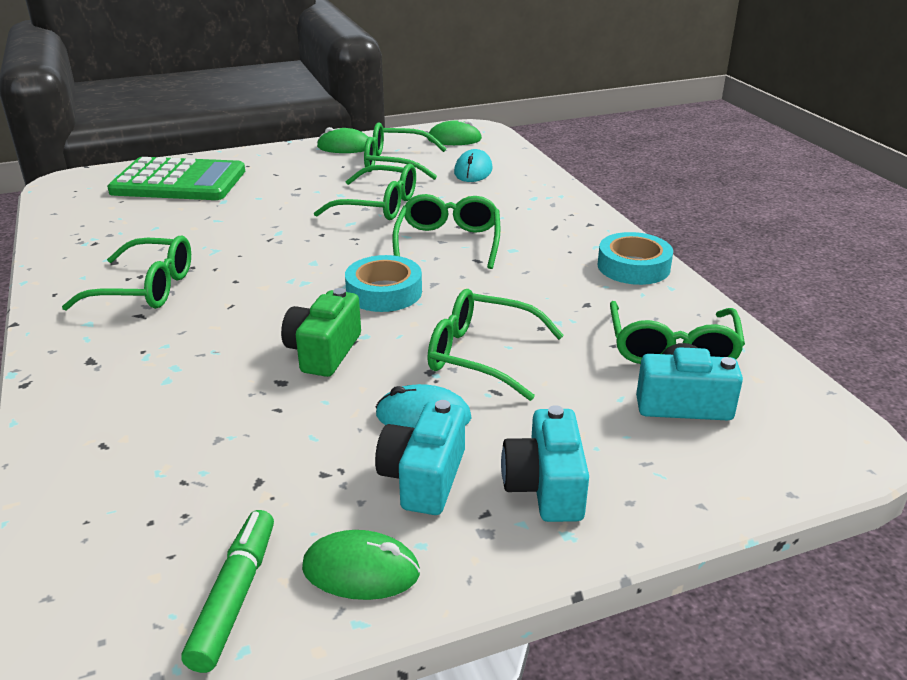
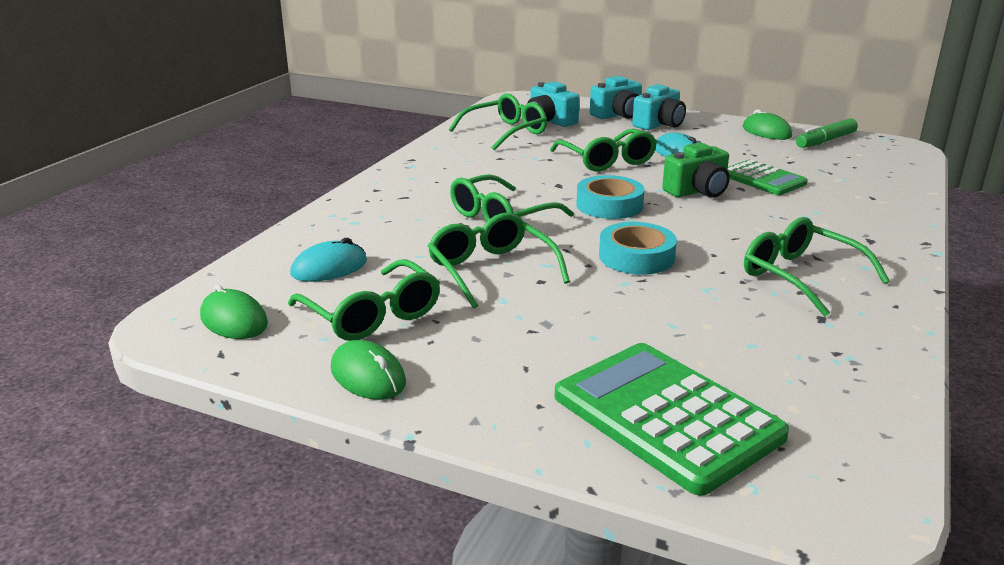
camera: 135 degrees left, 5 degrees down
turquoise camera [375,400,465,515] -> turquoise camera moved to [590,76,642,119]
turquoise tape [597,232,673,285] -> turquoise tape moved to [599,222,677,275]
none -> green calculator [727,160,808,195]

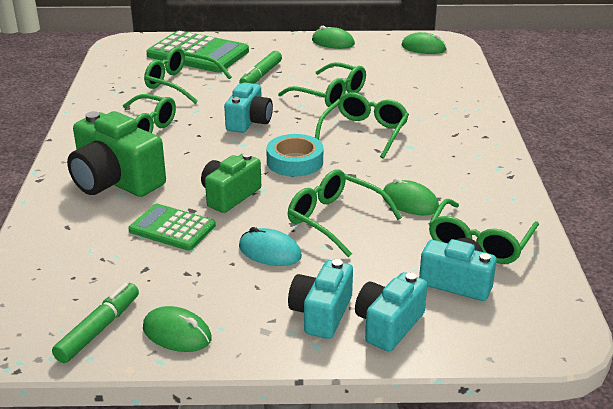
camera: 155 degrees right, 5 degrees up
green glasses [288,259,440,341] -> green glasses moved to [144,47,232,104]
turquoise mouse [290,238,367,282] -> none
turquoise tape [599,222,677,275] -> turquoise camera [224,83,273,133]
none -> green camera [67,111,166,197]
none -> green marker [239,51,282,84]
none -> green mouse [383,178,439,215]

